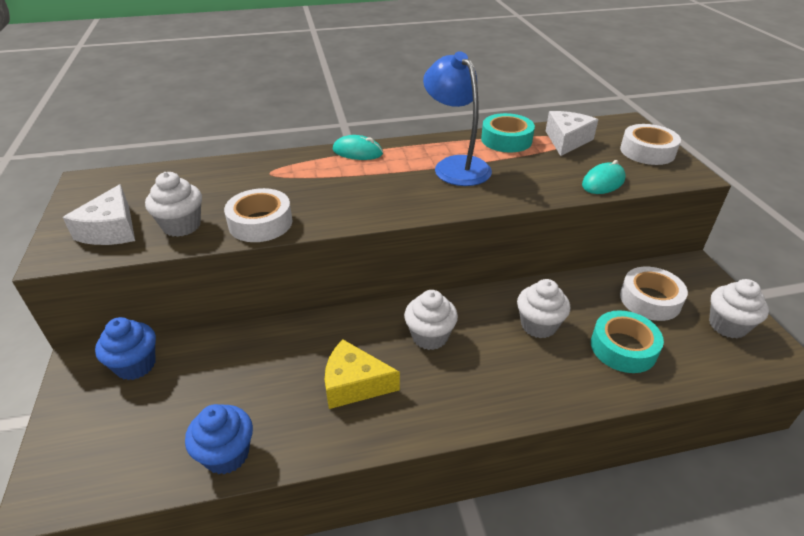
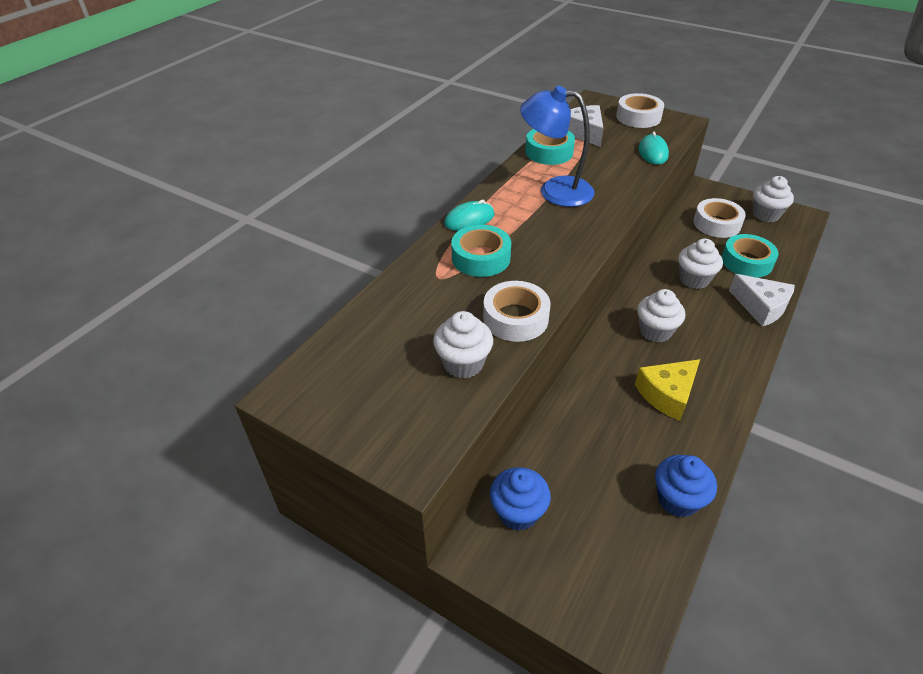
camera: 45 degrees left, 5 degrees up
white cheese [63,184,135,245] -> white cheese moved to [729,274,795,327]
none -> turquoise tape [451,225,511,277]

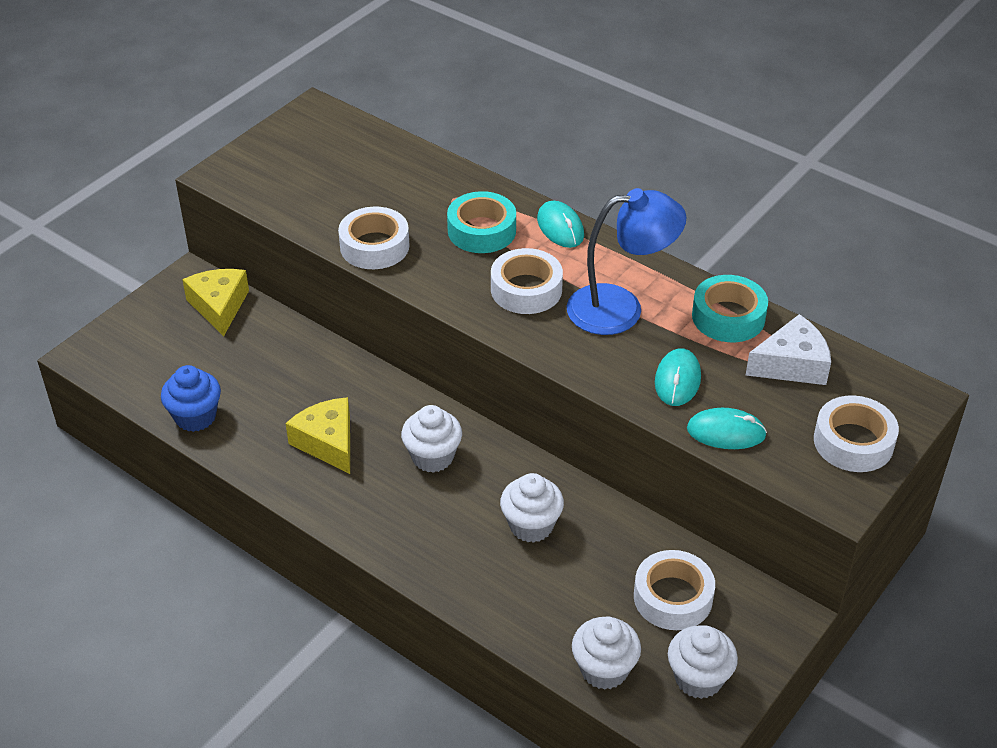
camera: 95 degrees right, 0 degrees up
white cupcake [433,311,493,378] -> white cupcake moved to [572,617,641,690]
blue cupcake [490,467,551,531] -> yellow cheese [182,269,249,336]
blue lamp [520,86,595,207] -> blue lamp turned 60 degrees clockwise [567,188,687,335]
turquoise tape [721,234,779,278] -> none
white cheese [729,274,795,327] -> none
none -> white tape [491,248,563,314]
none -> turquoise mouse [655,348,701,406]

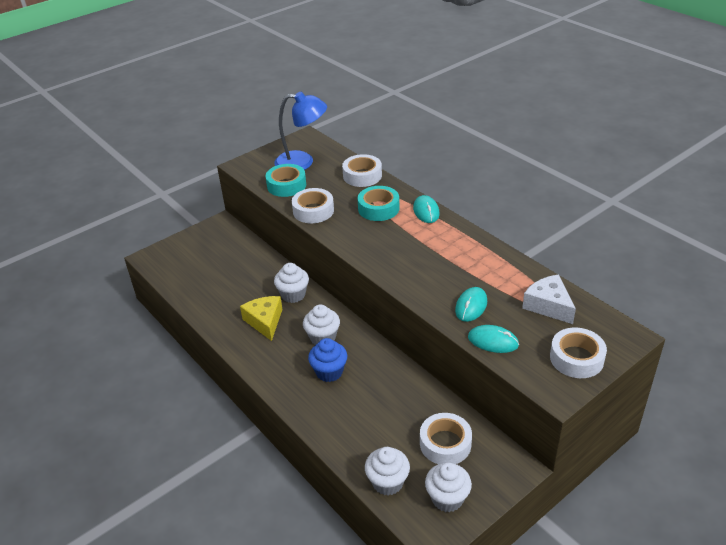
camera: 15 degrees right, 5 degrees down
blue cupcake [161,365,221,432] -> blue cupcake moved to [308,338,347,382]
yellow cheese [182,269,249,336] -> none
white tape [491,248,563,314] -> white tape moved to [342,154,382,187]
white cupcake [500,473,564,543] -> white cupcake moved to [274,263,309,303]
blue lamp [567,188,687,335] -> blue lamp moved to [274,92,327,170]
turquoise tape [692,275,768,342] -> turquoise tape moved to [266,164,306,197]
white cheese [746,314,831,385] -> white cheese turned 120 degrees counterclockwise [522,274,576,324]

